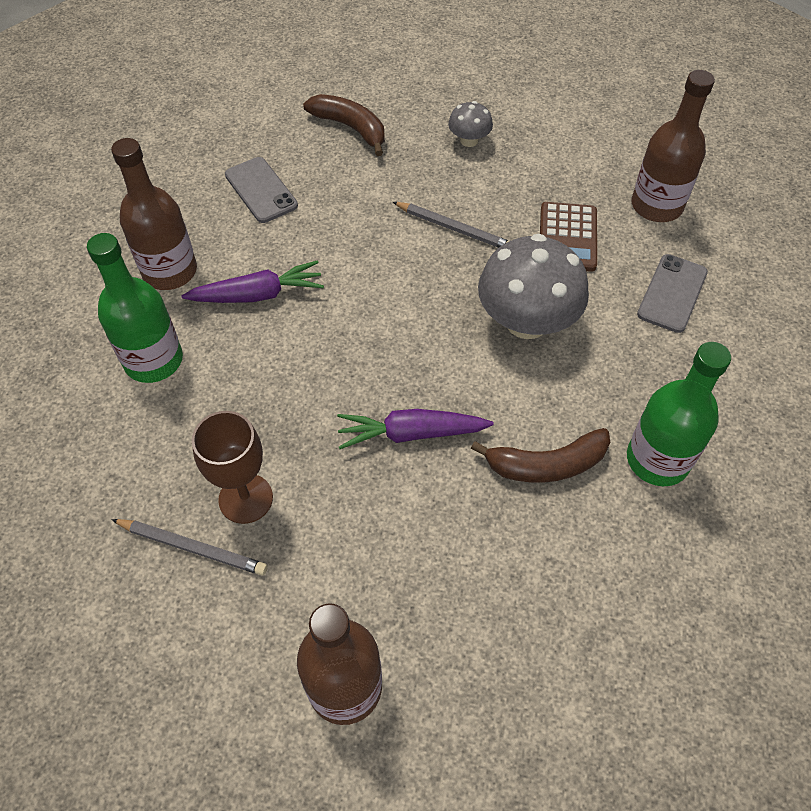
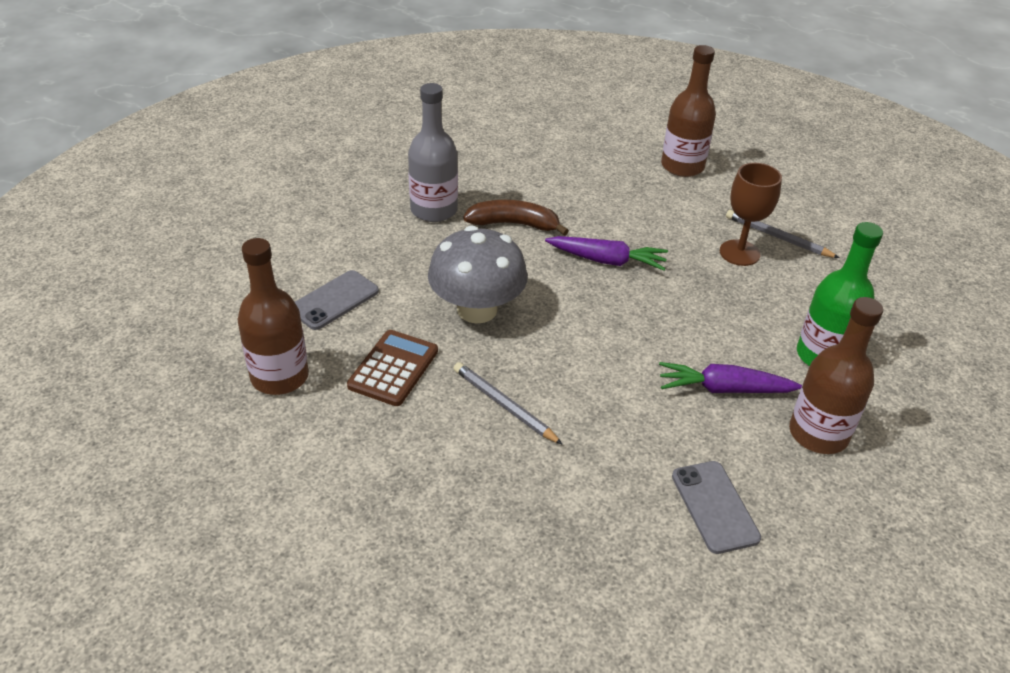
camera: 165 degrees left, 15 degrees down
brown banana [303,94,385,156] -> none
grey mushroom [448,101,493,147] -> none
green bottle [627,342,731,486] -> grey bottle [408,83,458,222]

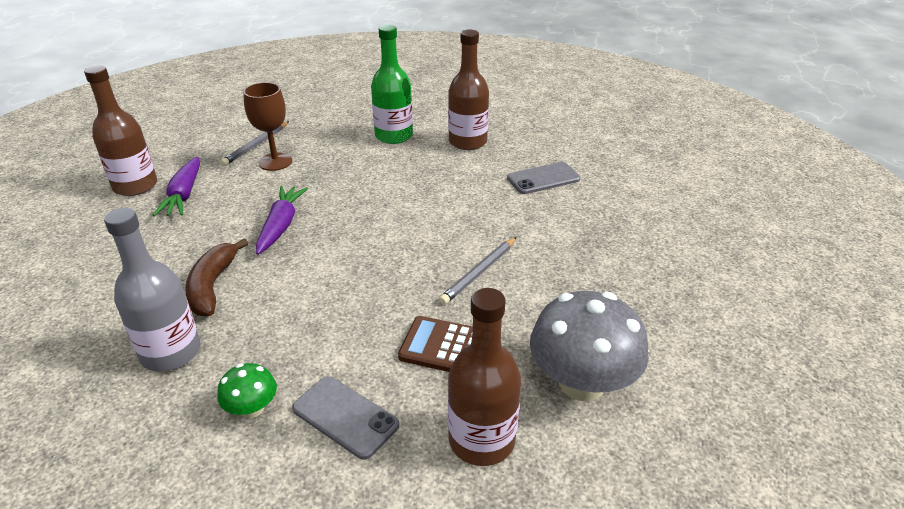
camera: 95 degrees left, 5 degrees down
grey mushroom [428,226,528,324] -> grey mushroom moved to [530,291,649,401]
purple carrot [659,362,802,393] -> purple carrot moved to [153,157,200,216]
none -> green mushroom [217,363,277,418]

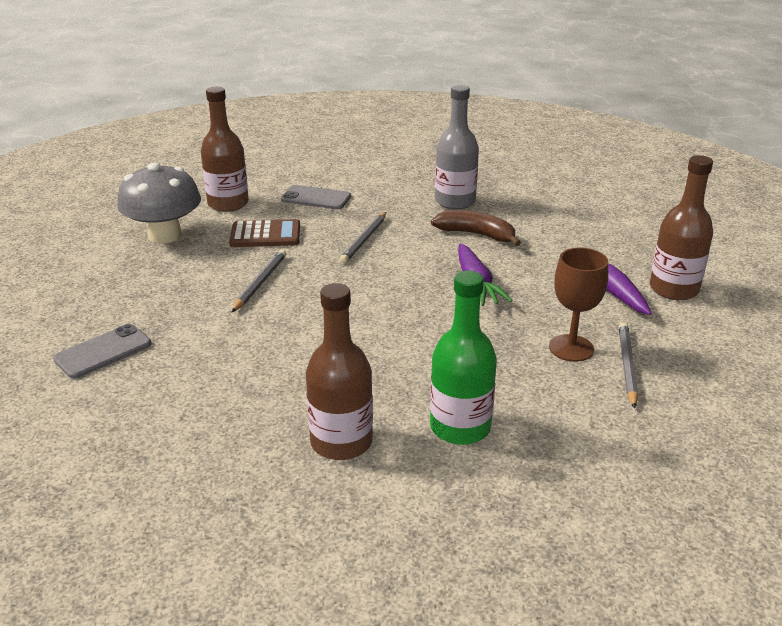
camera: 160 degrees right, 5 degrees down
brown banana [185,238,248,317] -> brown banana turned 45 degrees counterclockwise [431,210,521,246]
green mushroom [217,363,277,418] -> none
grey phone [507,162,580,194] -> grey phone moved to [53,324,151,379]
none -> grey pencil [339,212,386,264]

